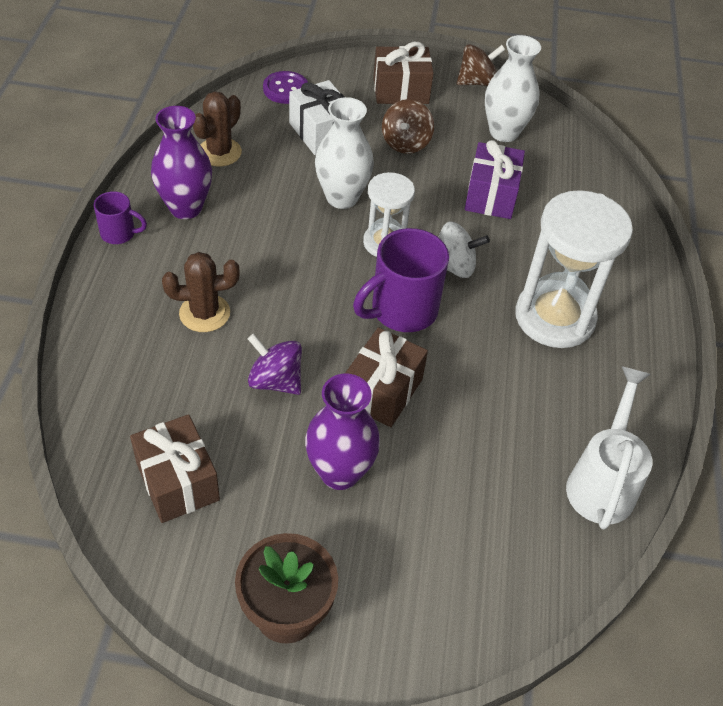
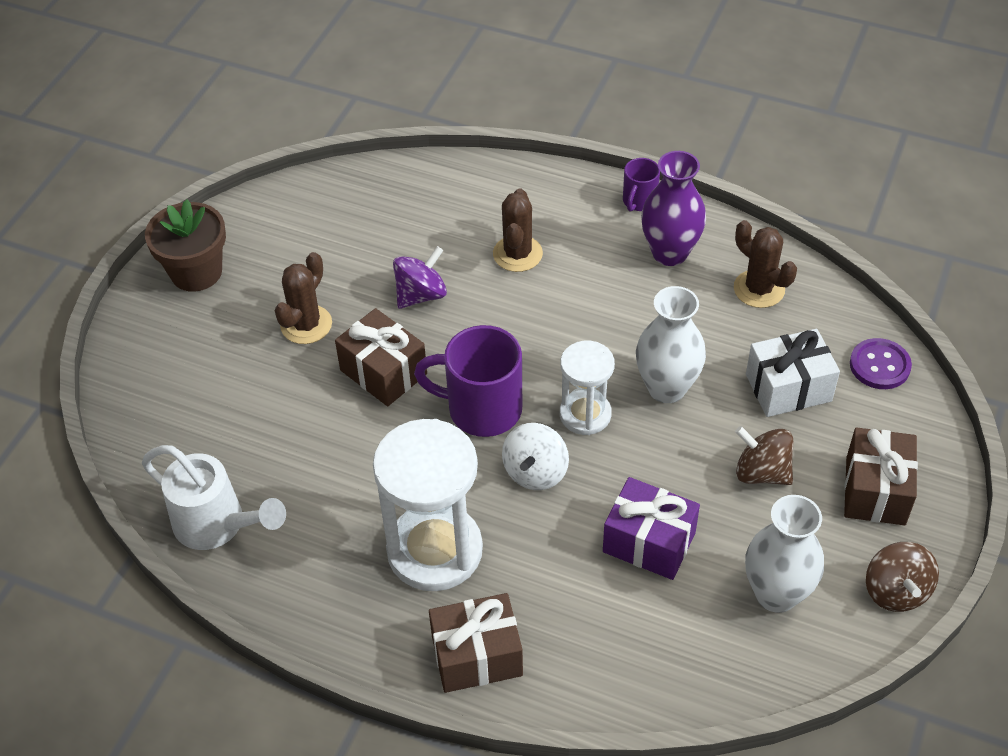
camera: 110 degrees right, 0 degrees up
brown gift [130,414,220,523] -> brown gift moved to [429,593,523,693]
purple vase [305,374,380,490] -> brown cactus [275,252,332,344]
purple mug [353,228,449,332] -> purple mug turned 60 degrees counterclockwise [414,325,522,437]

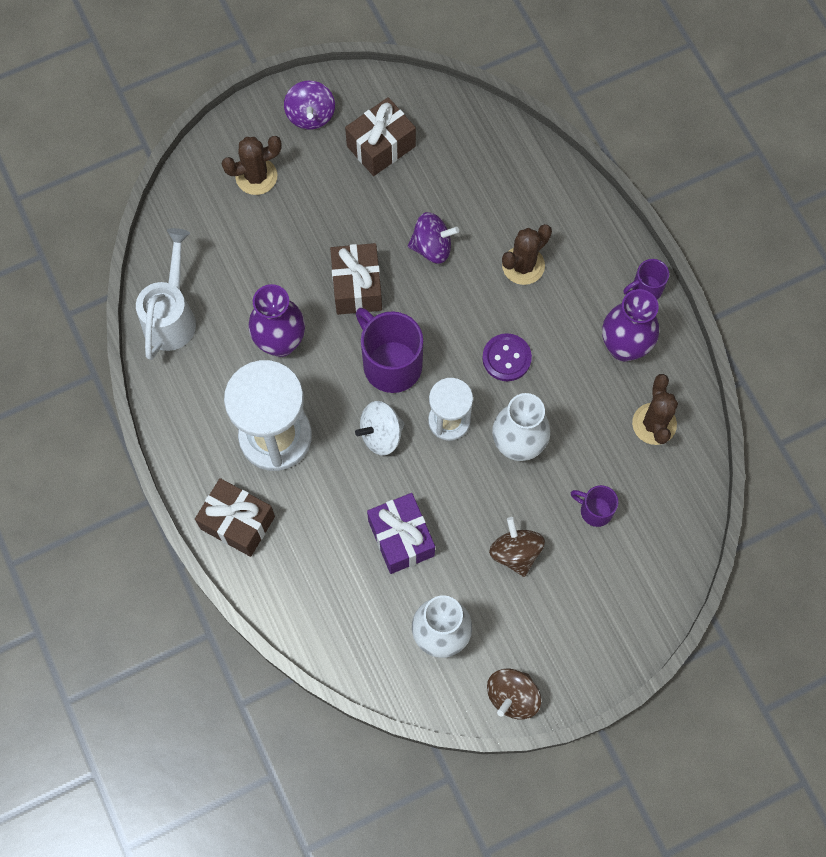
camera: 40 degrees right, 20 degrees up
white watering can [142,445,286,550] -> white watering can turned 150 degrees counterclockwise [136,228,196,360]
brown flower pot [145,200,226,292] -> purple spinning top [284,81,335,130]
brown cactus [275,252,332,344] -> brown cactus moved to [221,136,282,195]
white gift [746,329,840,417] -> purple mug [571,485,618,527]
brown gift [844,427,918,525] -> brown gift moved to [345,97,416,176]
purple button [850,338,912,389] -> purple button moved to [482,333,532,381]
none -> purple vase [249,284,305,357]

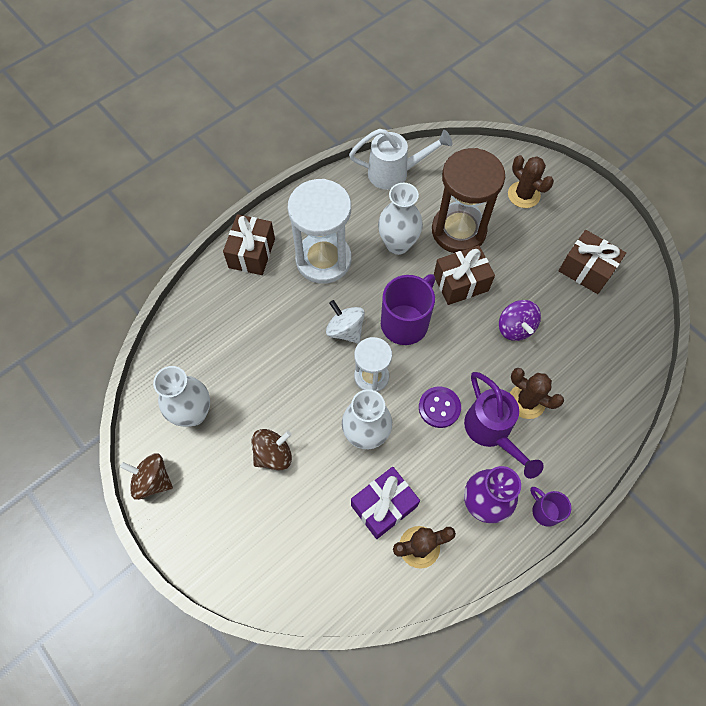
camera: 75 degrees right, 5 degrees down
purple vase [249,284,305,357] -> white vase [378,183,423,255]
purple spinning top [284,81,335,130] -> none
purple gift [367,493,435,574] -> purple gift moved to [351,467,420,539]
purple mug [571,485,618,527] -> none
none -> brown hourglass [432,148,505,253]
none -> purple watering can [464,372,544,479]

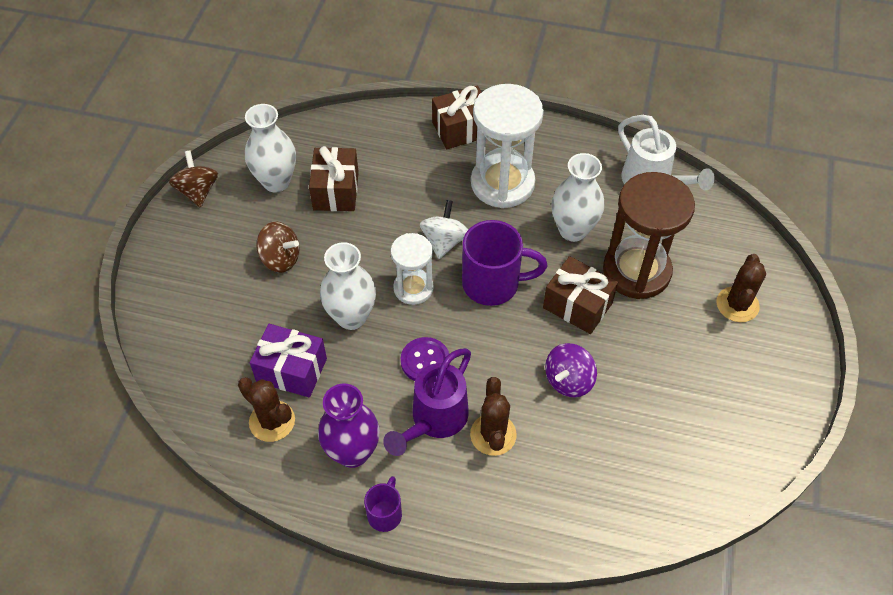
camera: 55 degrees right, 10 degrees down
brown gift [559,230,626,294] -> brown gift moved to [309,146,359,211]

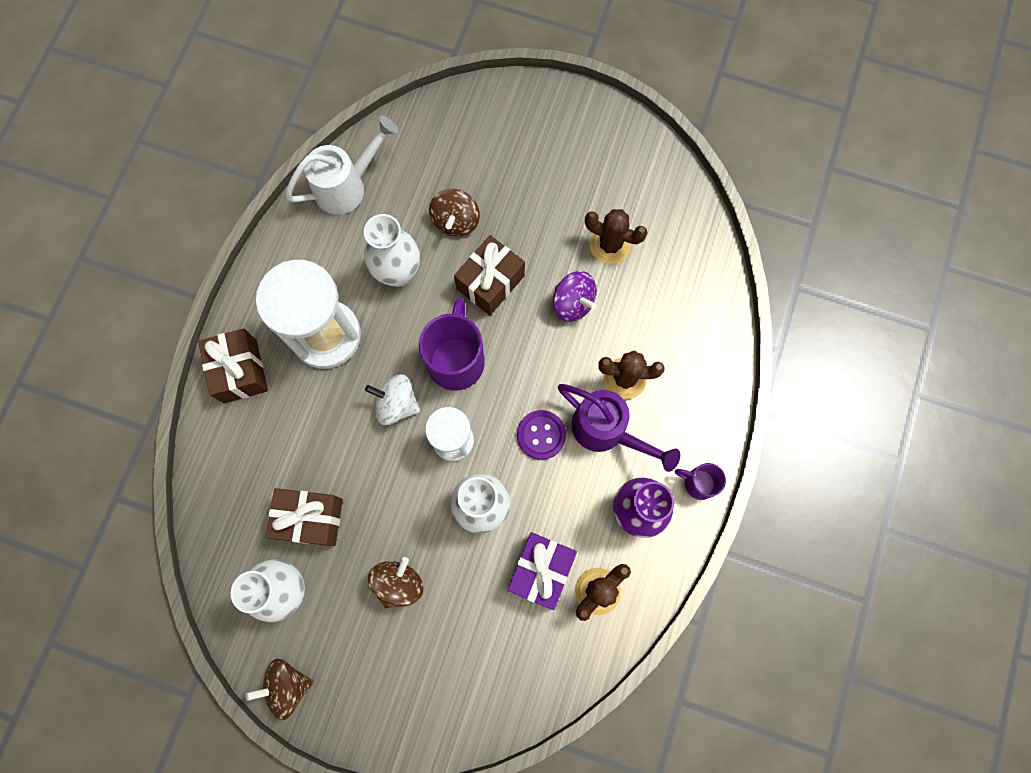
camera: 85 degrees left, 20 degrees up
brown hourglass [603,172,695,299] -> brown spinning top [429,189,480,236]
brown cactus [716,254,766,322] -> brown cactus moved to [585,209,648,264]

